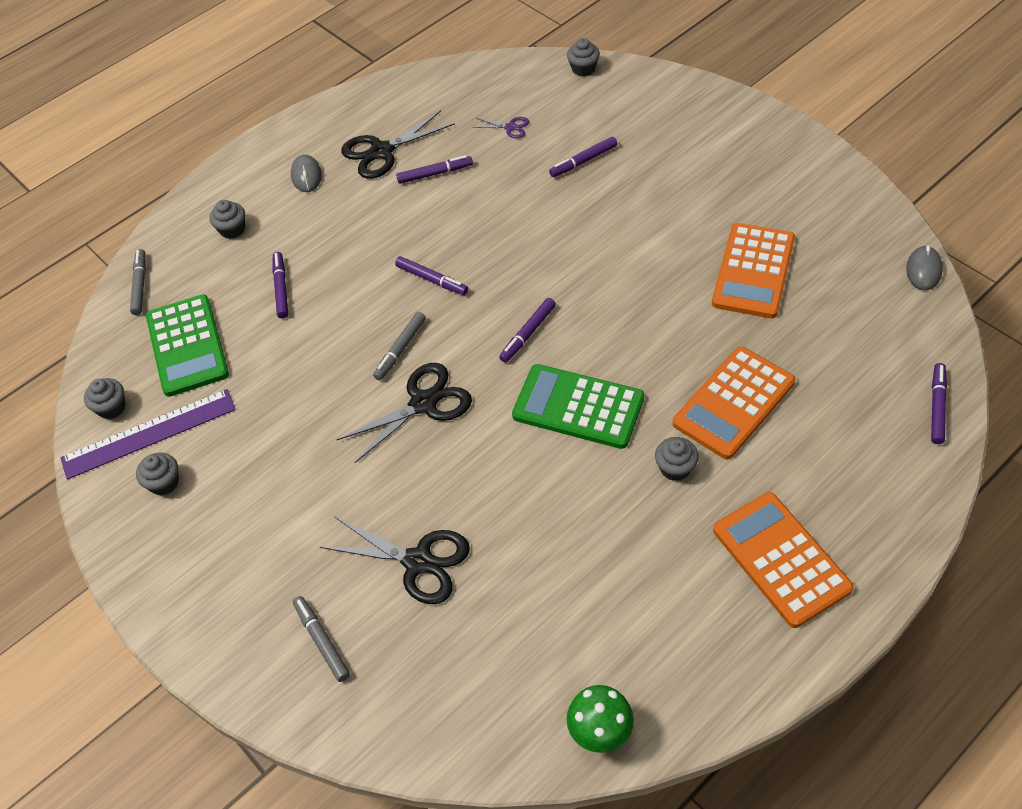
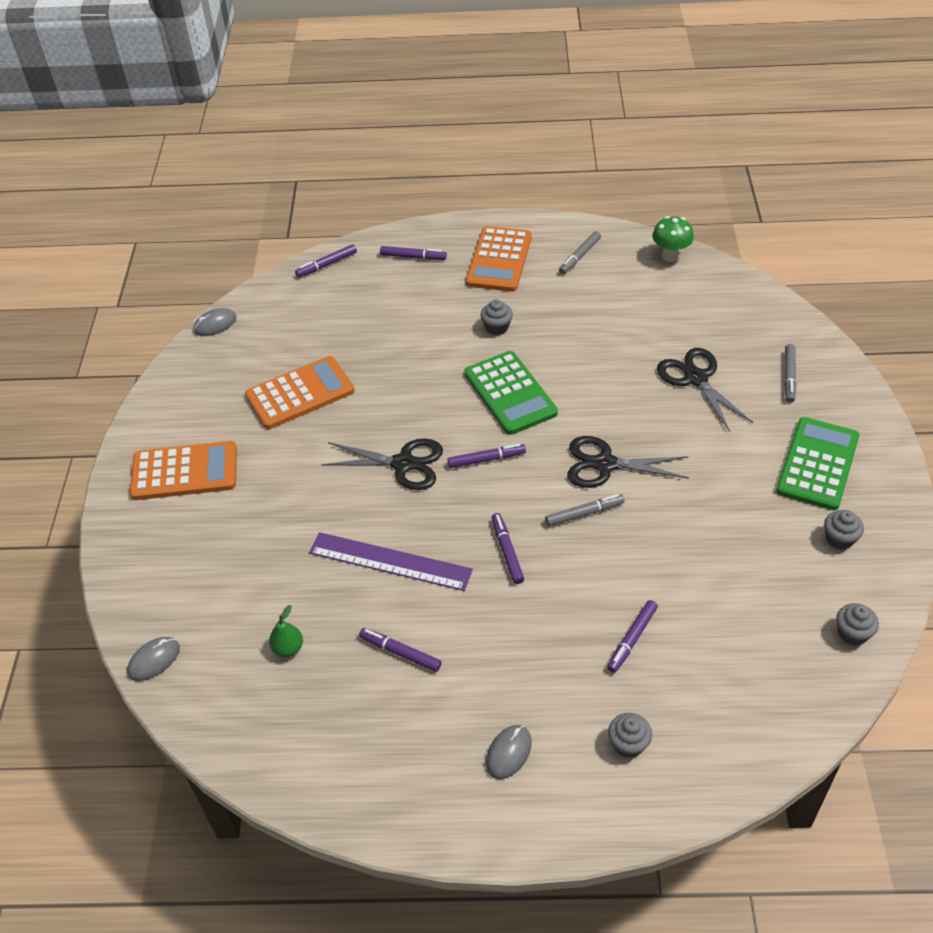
camera: 140 degrees left, 5 degrees down
purple ruler [60,389,236,479] -> purple ruler moved to [309,532,473,591]
grey marker [130,249,146,315] -> grey marker moved to [559,231,601,274]
green calculator [146,294,229,397] -> green calculator moved to [776,417,860,510]
black scissors [341,110,455,179] -> black scissors moved to [321,439,443,490]
purple scissors [472,117,529,138] -> green pear [269,605,303,657]
purple marker [549,137,617,177] -> purple marker moved to [380,246,447,260]
grey cupcake [567,38,600,77] -> grey mouse [127,637,180,681]
orange calculator [673,346,795,459] -> orange calculator moved to [130,441,237,500]

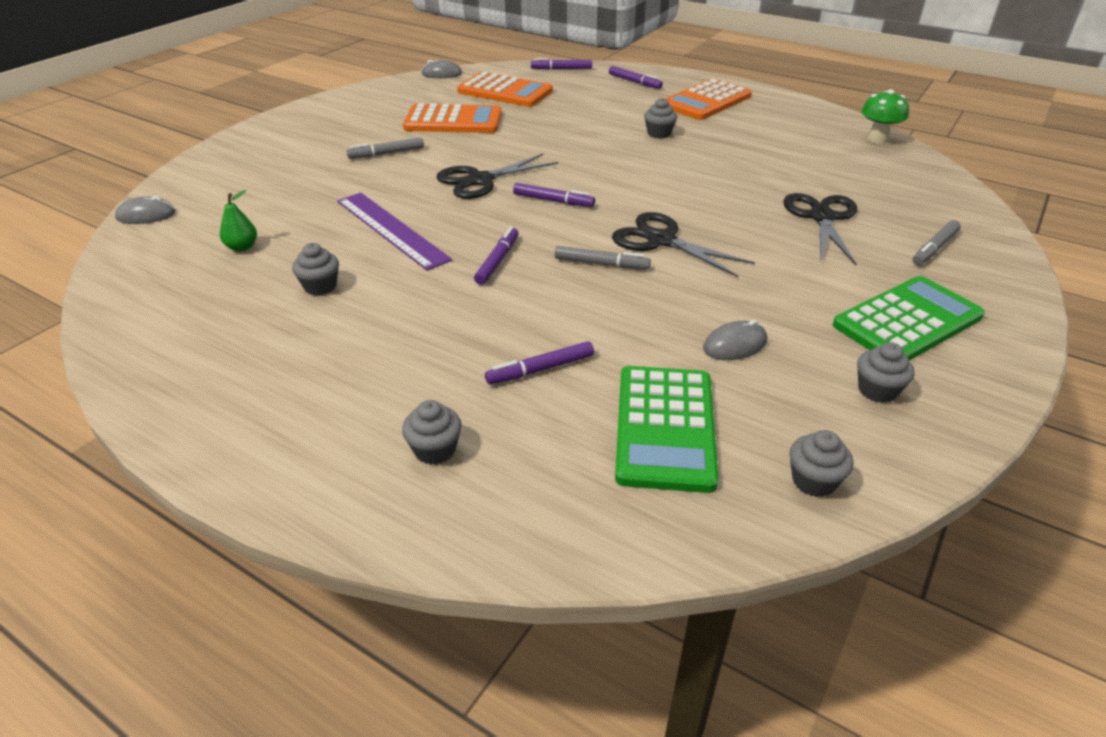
camera: 30 degrees right, 10 degrees down
orange calculator [130,441,237,500] -> orange calculator moved to [457,72,553,107]
black scissors [321,439,443,490] -> black scissors turned 105 degrees clockwise [437,154,558,199]
purple marker [359,628,441,672] -> grey cupcake [292,243,339,295]
green calculator [464,351,558,435] -> green calculator moved to [615,366,719,493]
grey mouse [486,725,532,779] -> grey mouse moved to [703,320,767,360]
grey marker [559,231,601,274] -> grey marker moved to [347,137,424,159]

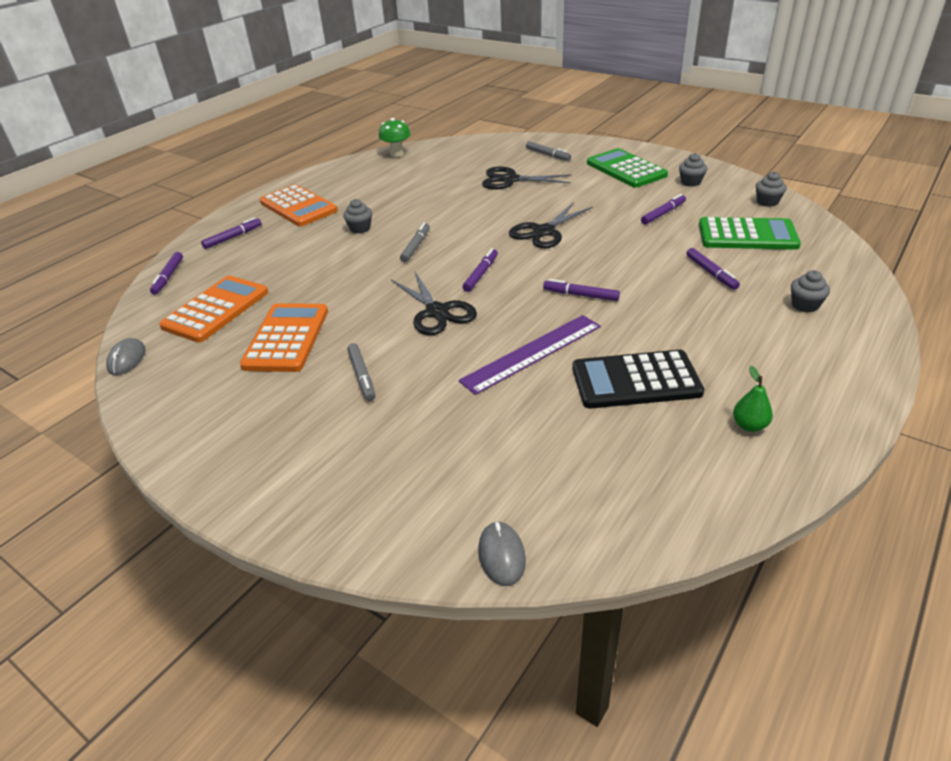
camera: 85 degrees left, 0 degrees up
green pear [220,190,257,252] -> green pear moved to [733,366,773,432]
grey cupcake [292,243,339,295] -> black calculator [572,350,704,409]
grey marker [555,246,651,269] -> grey marker moved to [400,223,430,262]
grey mouse [703,320,767,360] -> purple marker [641,194,686,224]

